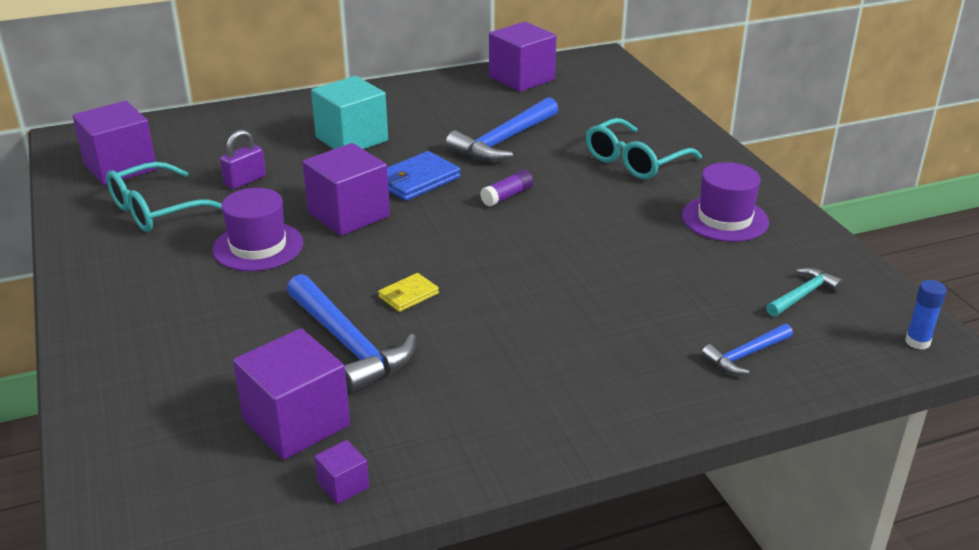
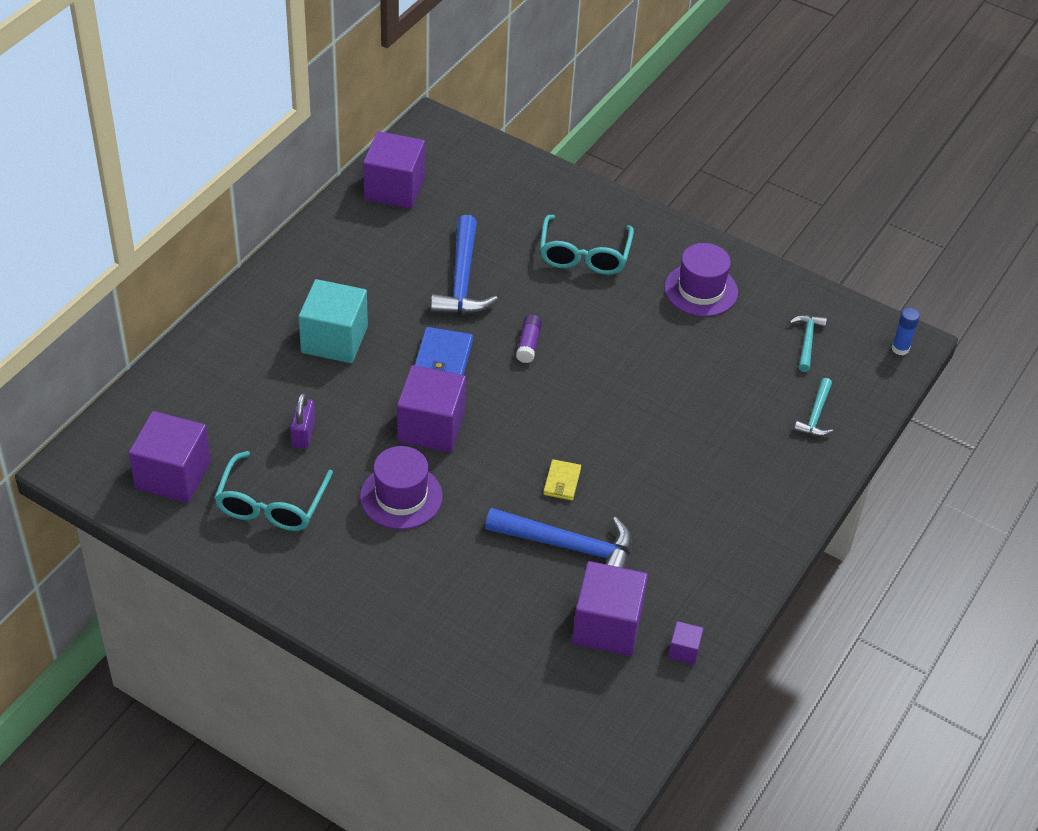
camera: 40 degrees left, 15 degrees up
blue hammer [701,324,793,375] -> turquoise hammer [794,378,833,437]

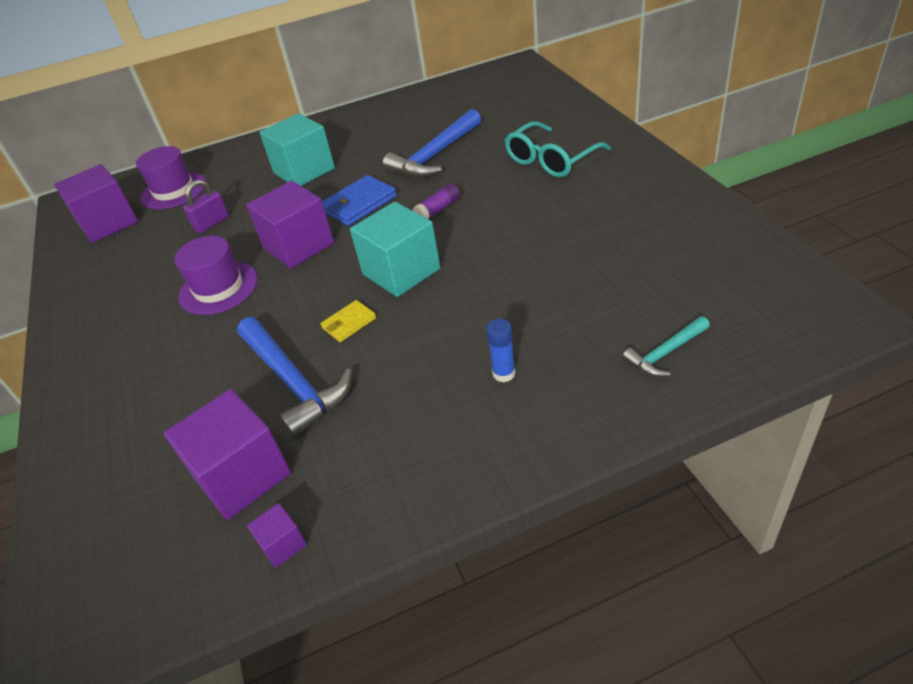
camera: 45 degrees right, 5 degrees down
turquoise glasses [214,451,333,531] -> none
purple cube [363,131,425,209] -> none
purple hat [664,243,738,316] -> purple hat moved to [136,146,206,209]
turquoise hammer [790,315,827,372] -> none
blue glue stick [892,308,920,355] -> blue glue stick moved to [486,318,516,382]
none -> turquoise cube [350,202,440,297]

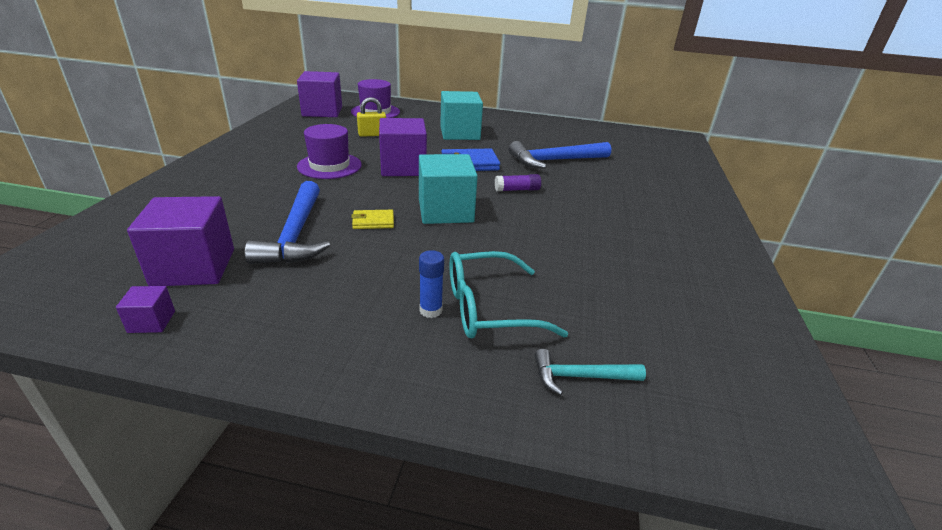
camera: 25 degrees right, 10 degrees down
purple padlock [183,180,229,233] -> yellow padlock [357,97,386,137]
turquoise glasses [505,121,611,177] -> turquoise glasses moved to [450,251,568,338]

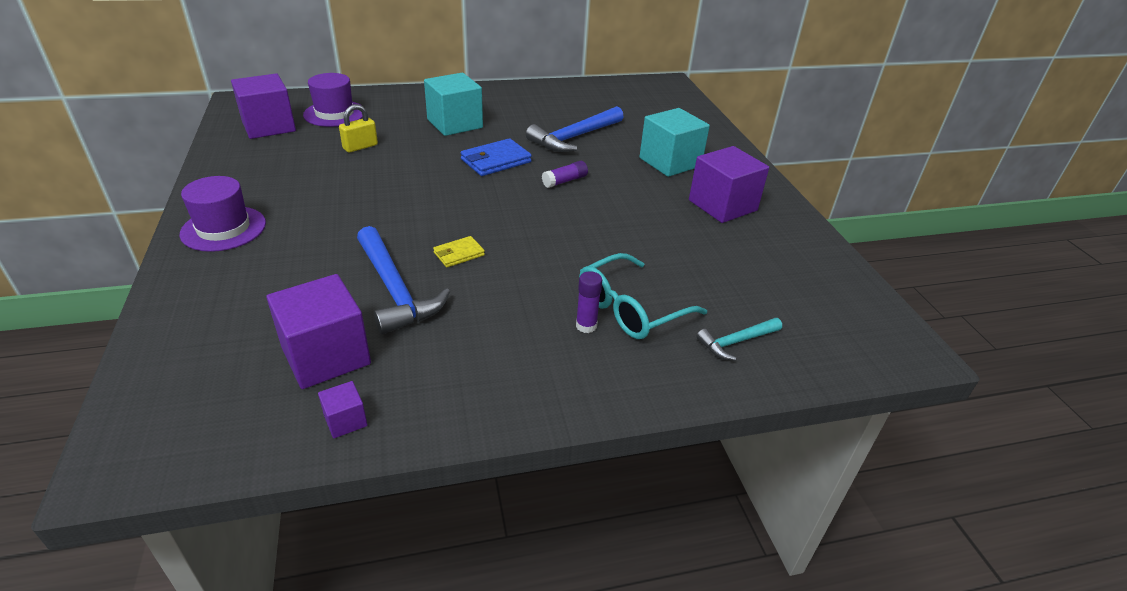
camera: 25 degrees left, 5 degrees up
purple hat [297,124,362,179] -> purple hat moved to [179,176,266,252]
purple cube [379,118,427,176] -> purple cube moved to [689,146,769,223]
turquoise cube [419,154,478,224] -> turquoise cube moved to [639,108,710,177]
blue glue stick [419,250,444,318] -> purple glue stick [576,271,602,333]

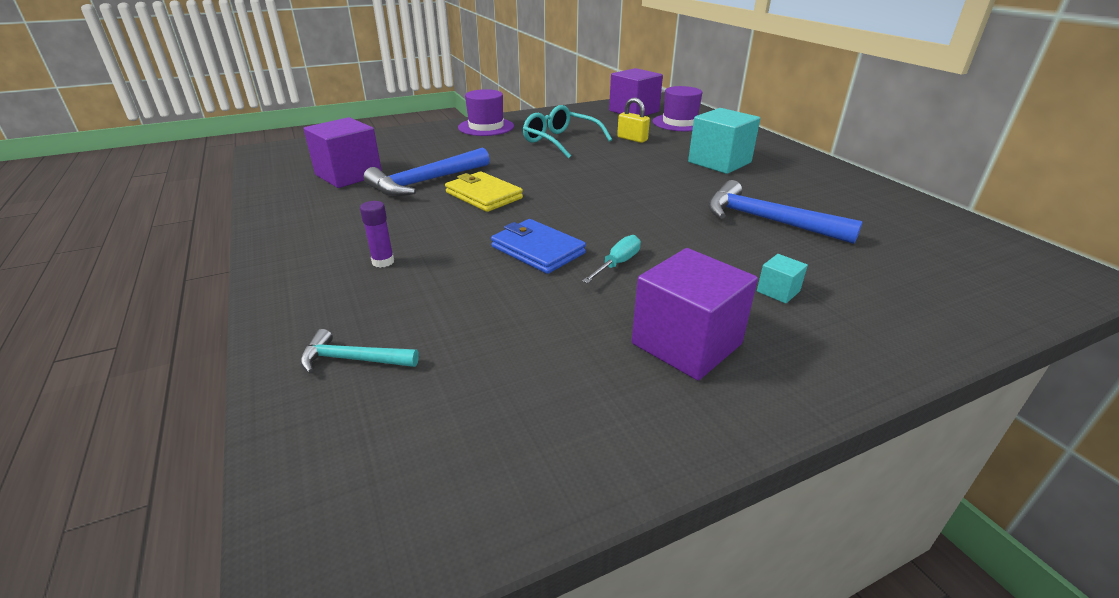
camera: 80 degrees right, 5 degrees down
purple cube [318,381,367,438] -> none
yellow wallet [433,236,485,267] -> yellow wallet [445,171,523,212], size x1.70
blue wallet [460,138,532,176] -> blue wallet moved to [491,219,586,274]
purple glue stick [542,161,588,188] -> none
turquoise glasses [579,253,707,339] -> turquoise glasses moved to [523,105,612,159]
turquoise cube [639,108,710,177] -> turquoise cube [757,254,808,303], size x0.45
turquoise hammer [696,318,782,361] -> turquoise hammer turned 45 degrees counterclockwise [300,329,419,373]
none -> turquoise screwdriver [582,235,641,283]

